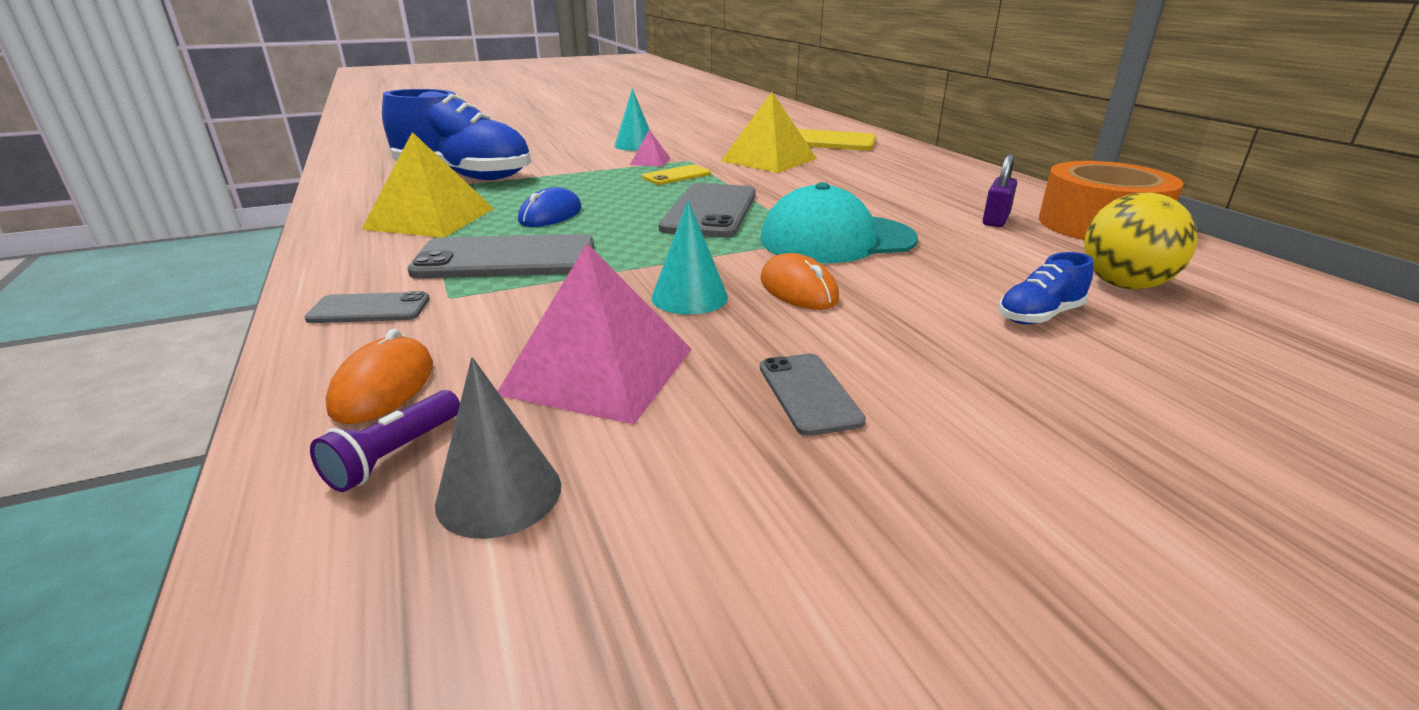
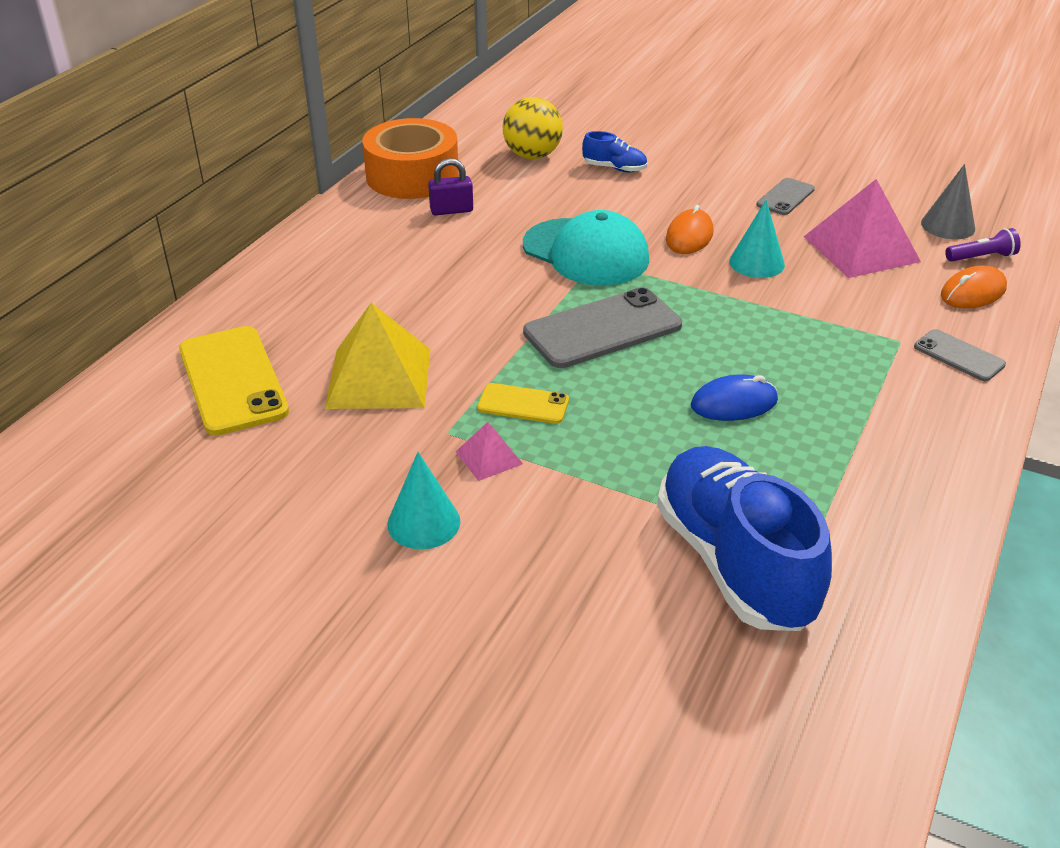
camera: 130 degrees left, 10 degrees up
yellow pyramid [361,132,494,238] -> none
grey phone [408,234,594,278] -> none

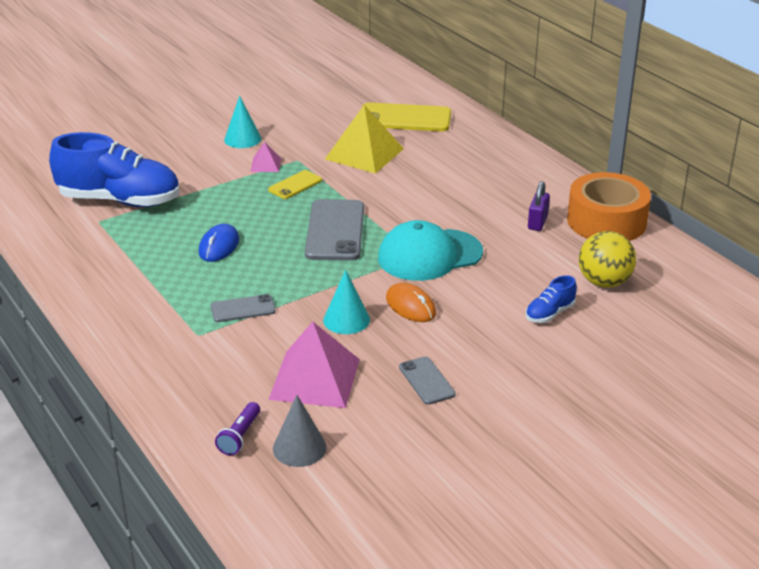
camera: 120 degrees right, 5 degrees down
grey phone [914,329,1006,381] -> grey phone moved to [211,294,276,322]
orange mouse [941,265,1007,308] -> none

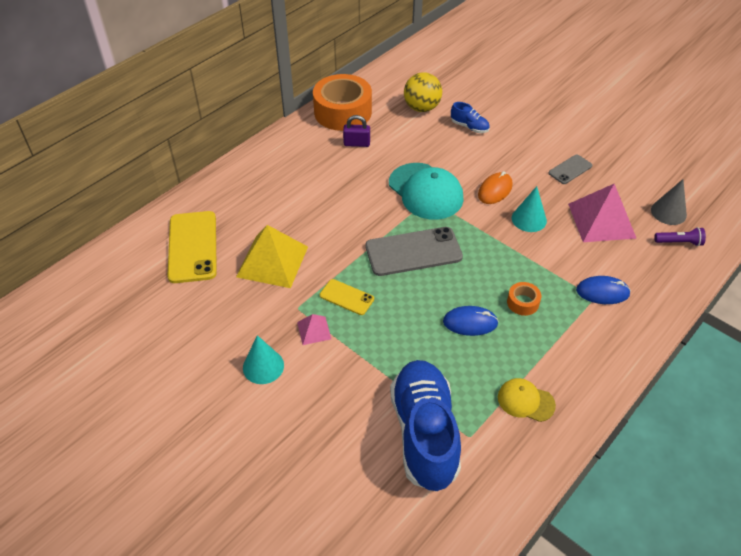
camera: 105 degrees left, 15 degrees up
grey phone [211,294,276,322] -> none
none -> yellow cap [498,378,556,422]
none -> orange tape [507,282,541,316]
none -> blue mouse [576,276,631,304]

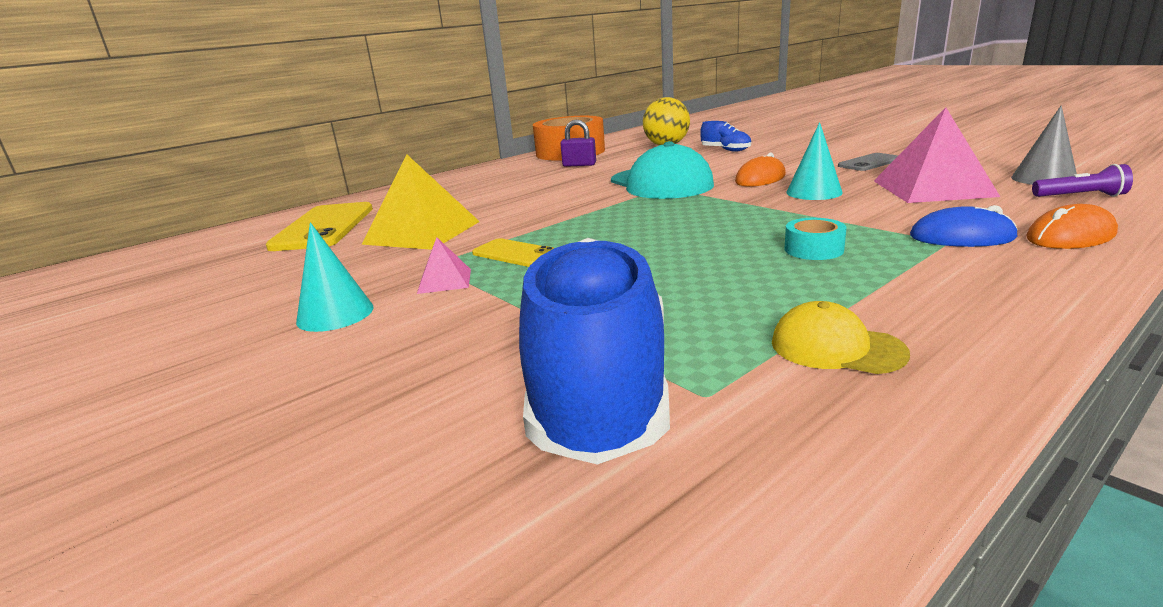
camera: 10 degrees right, 25 degrees down
grey phone [365,227,463,276] -> none
blue mouse [443,306,498,336] -> none
orange tape [507,282,541,316] -> turquoise tape [784,218,847,260]
none -> orange mouse [1027,204,1118,249]

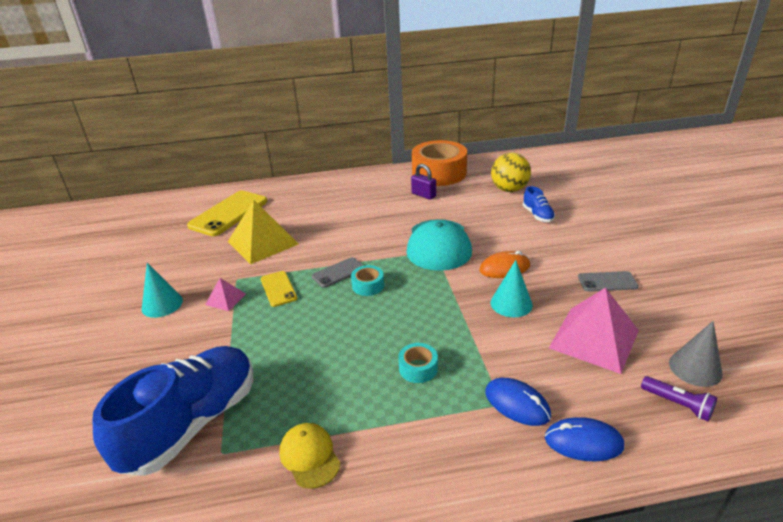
camera: 30 degrees right, 10 degrees up
orange mouse [1027,204,1118,249] -> blue mouse [545,417,624,461]
none -> grey phone [312,257,364,288]
none -> turquoise tape [351,265,384,296]

